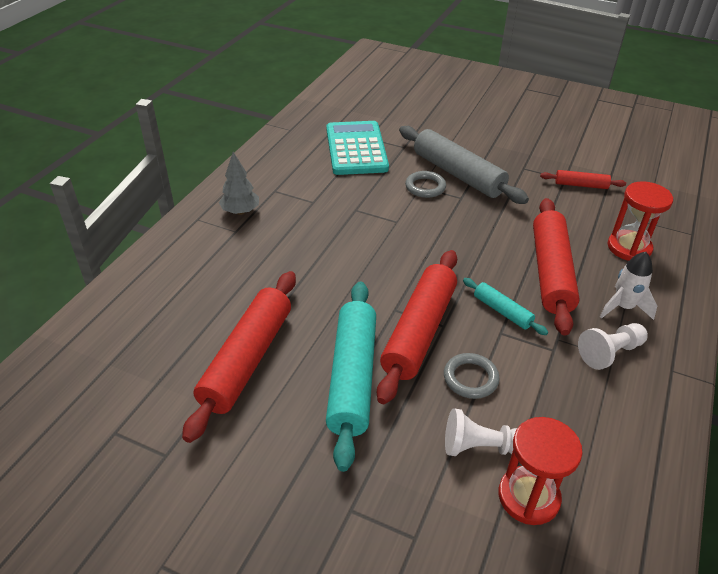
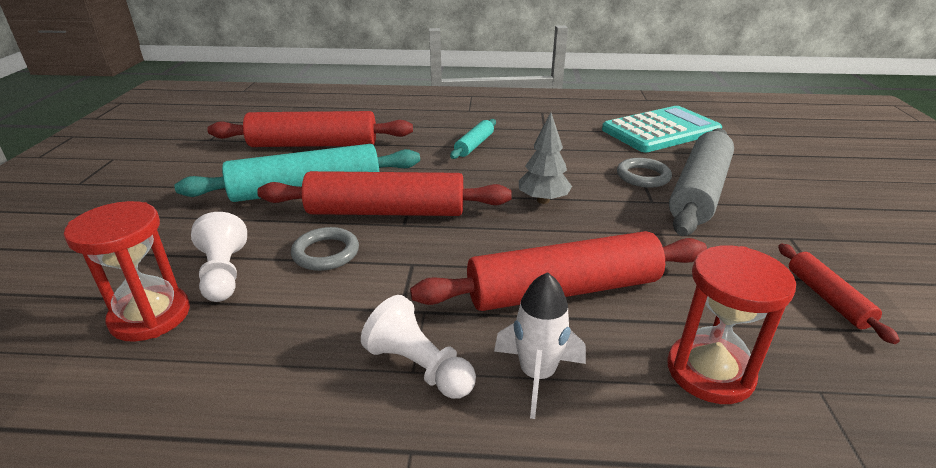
camera: 70 degrees right, 10 degrees down
grey tree [219,152,259,215] -> grey tree moved to [519,112,572,204]
turquoise rolling pin [463,278,548,335] -> turquoise rolling pin moved to [450,119,496,159]

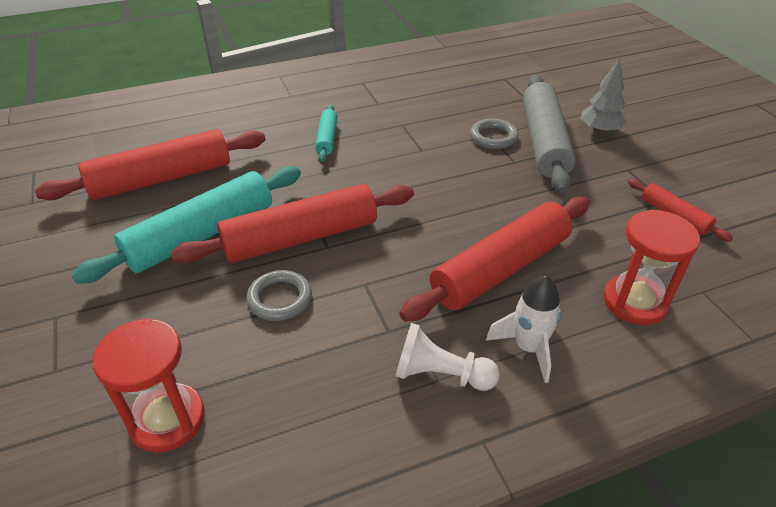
camera: 25 degrees left, 10 degrees up
white pawn [191,212,247,302] -> none
grey tree [519,112,572,204] -> grey tree moved to [581,58,627,134]
turquoise calculator [602,106,723,152] -> none

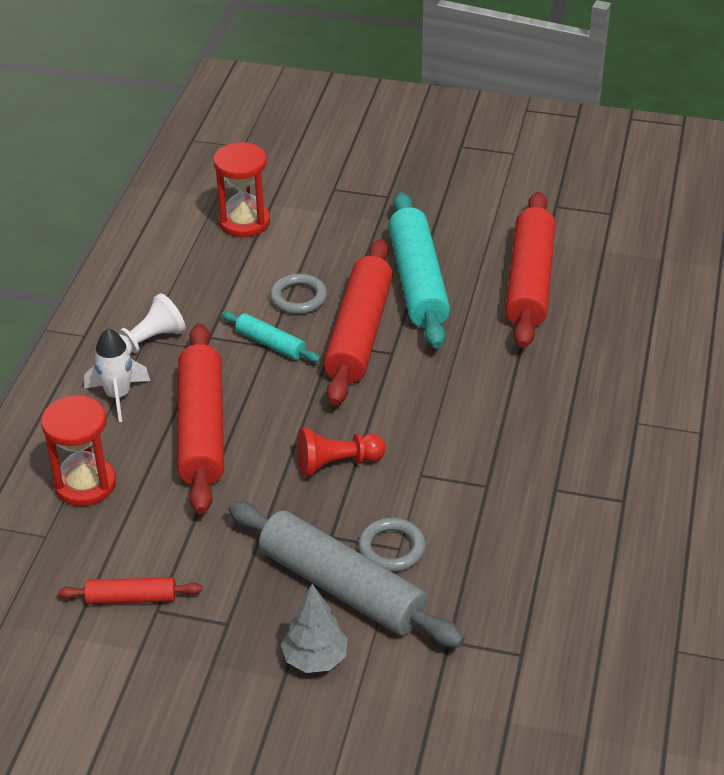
camera: 125 degrees right, 0 degrees up
turquoise rolling pin [315,105,337,162] -> turquoise rolling pin moved to [222,311,320,362]
none -> red pawn [297,428,386,477]

